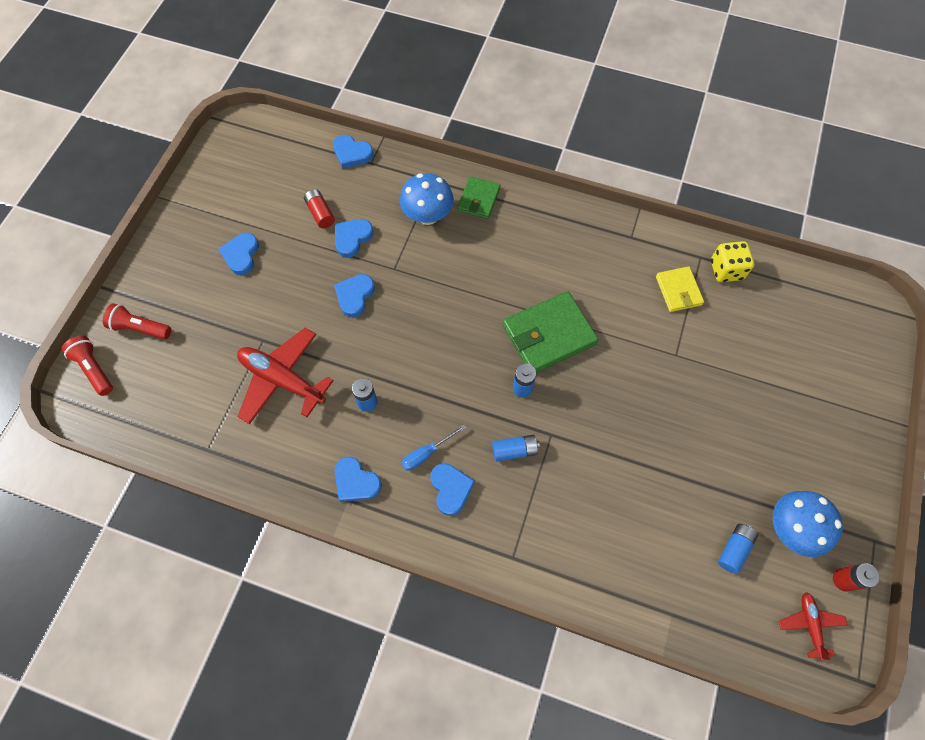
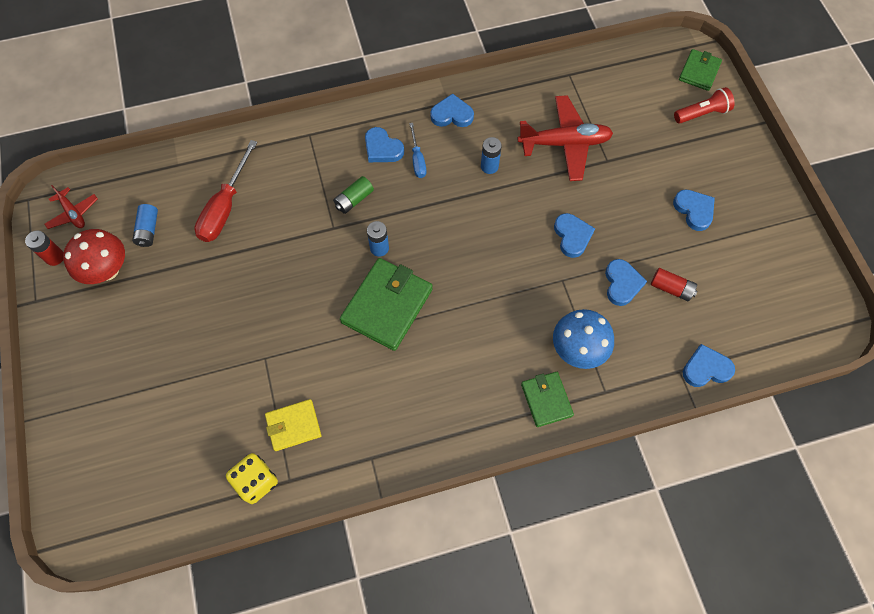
camera: 145 degrees right, 0 degrees up
red flashlight [62,335,113,396] -> green wallet [679,49,722,91]
blue screwdriver [401,424,466,471] -> blue screwdriver turned 150 degrees clockwise [409,123,426,178]
blue battery [492,435,540,462] -> green battery [333,176,374,214]
yellow wallet [656,266,704,312] -> yellow wallet turned 60 degrees counterclockwise [265,399,321,451]
blue mushroom [773,491,843,557] -> red mushroom [63,229,125,284]
none -> red screwdriver [194,140,257,242]

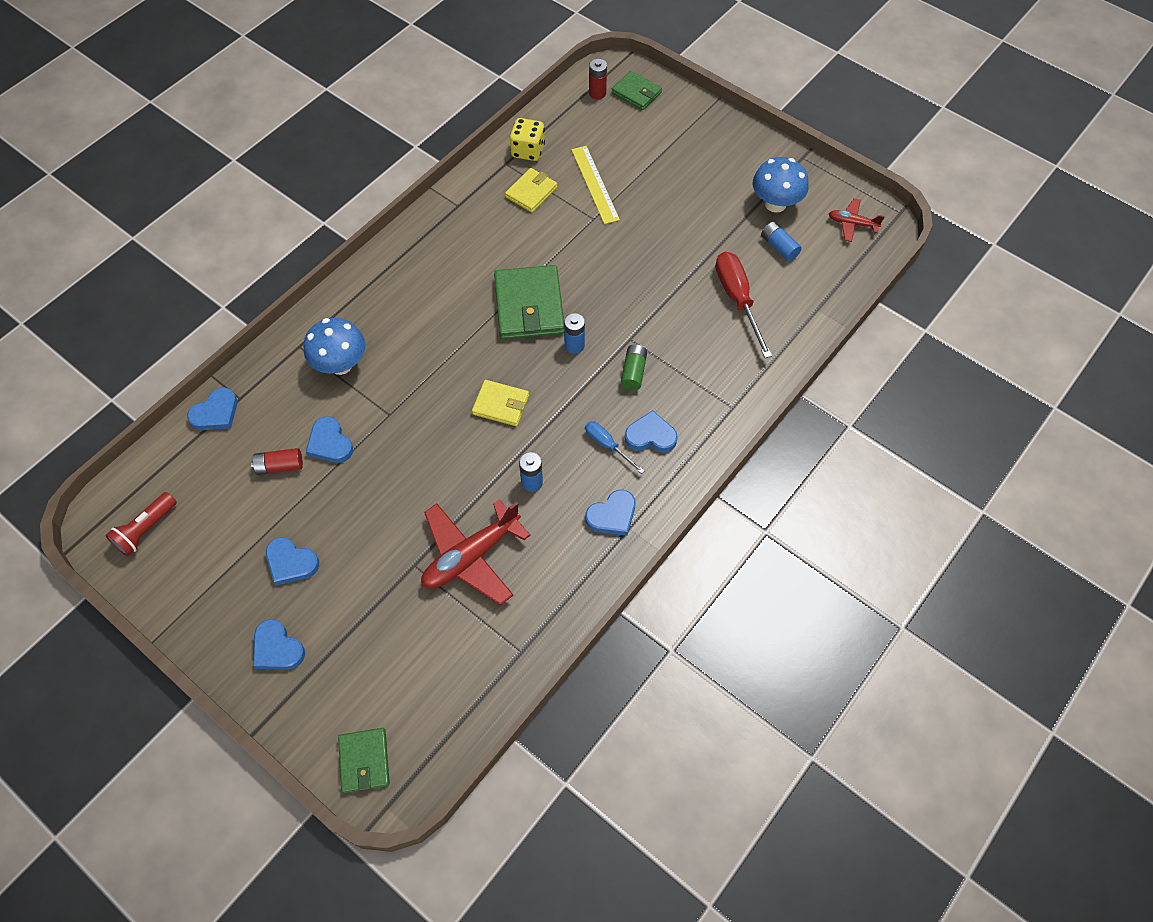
camera: 145 degrees right, 5 degrees down
red battery [25,231,64,266] -> red battery moved to [589,59,607,100]
red mushroom [63,229,125,284] -> blue mushroom [753,157,809,213]
green wallet [521,372,574,427] -> green wallet moved to [612,71,662,110]
blue heart [554,213,595,258] -> blue heart moved to [253,619,305,670]
red flashlight [674,87,735,123] -> red flashlight moved to [105,492,177,556]
none -> yellow wallet [472,380,529,426]
none -> yellow ruler [571,146,620,224]

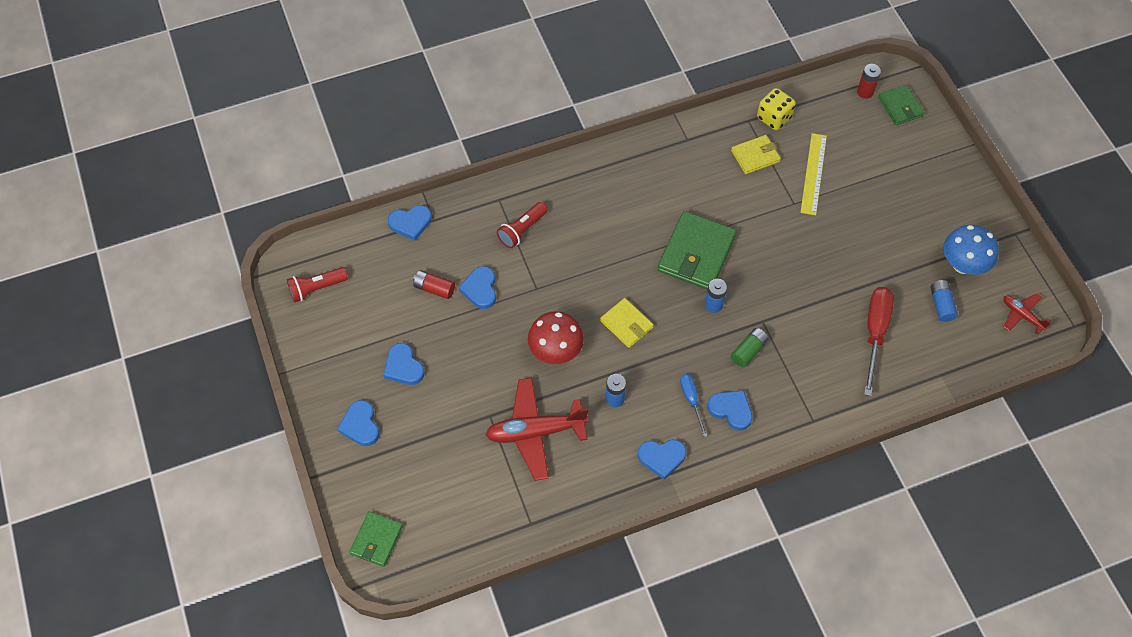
camera: 30 degrees right, 0 degrees up
blue mushroom [304,318,365,375] -> red flashlight [497,202,548,248]
none -> red mushroom [528,311,584,364]

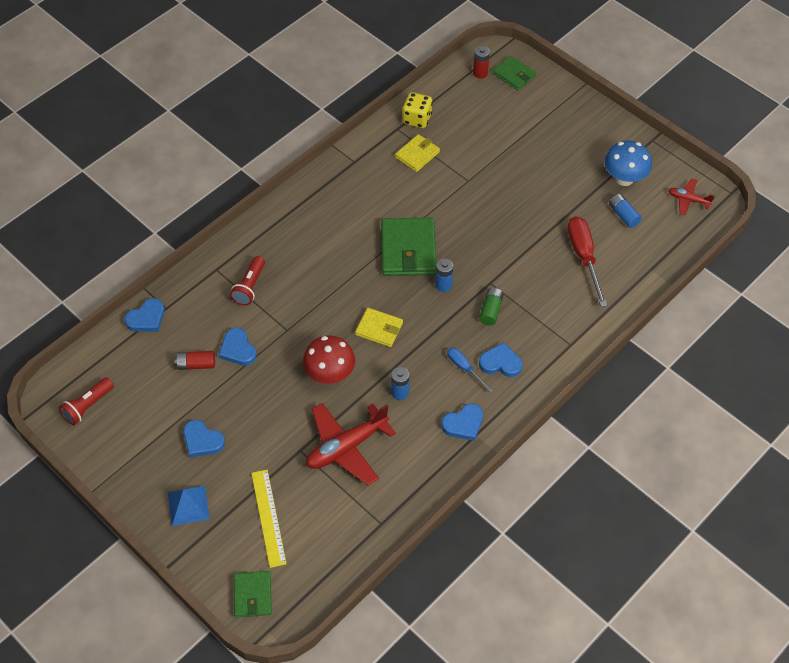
camera: 25 degrees left, 5 degrees down
blue heart [337,400,379,446] -> blue pyramid [168,486,210,526]
yellow ruler [800,133,827,215] -> yellow ruler moved to [251,470,287,568]

